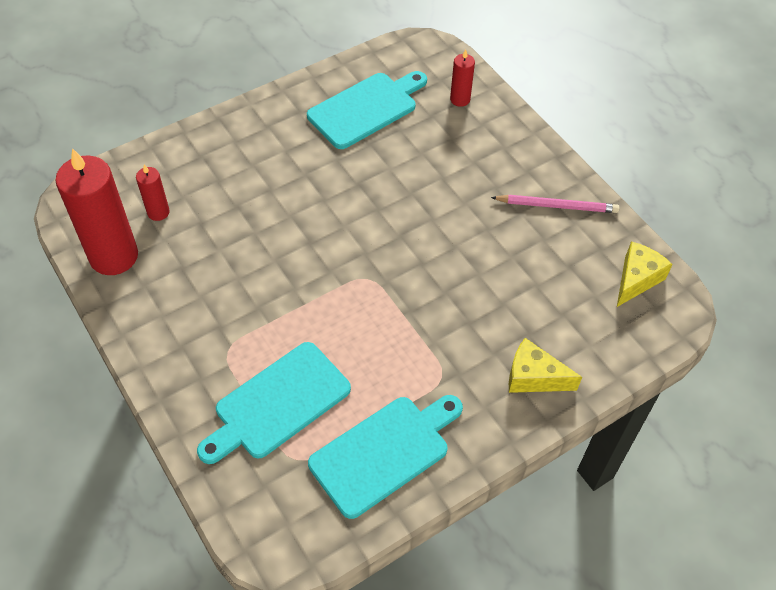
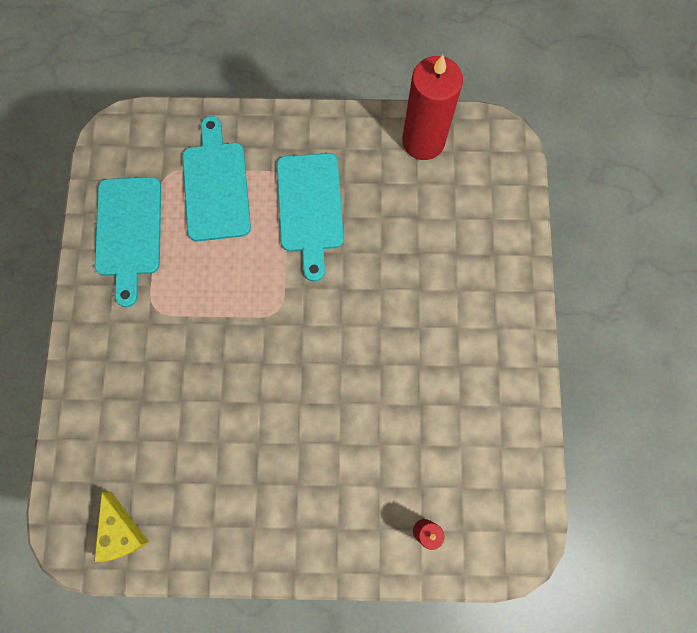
camera: 125 degrees right, 20 degrees up
red candle [136,164,170,221] -> none
turquoise cutting board [307,71,427,149] -> turquoise cutting board moved to [277,153,344,282]
pink pencil [491,195,620,213] -> none
yellow cheese [509,338,582,393] -> none

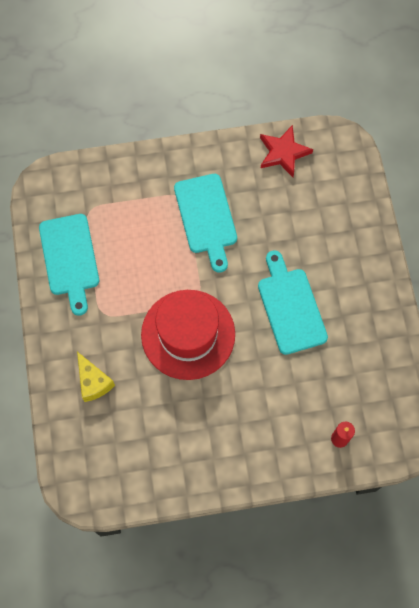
camera: 10 degrees left, 5 degrees down
yellow cheese [94,492,149,562] -> yellow cheese moved to [77,352,115,402]
turquoise cutting board [182,116,251,241] -> turquoise cutting board moved to [258,250,328,355]
red candle [402,55,463,160] -> red star [260,125,313,177]
none -> red hat [141,290,235,380]

